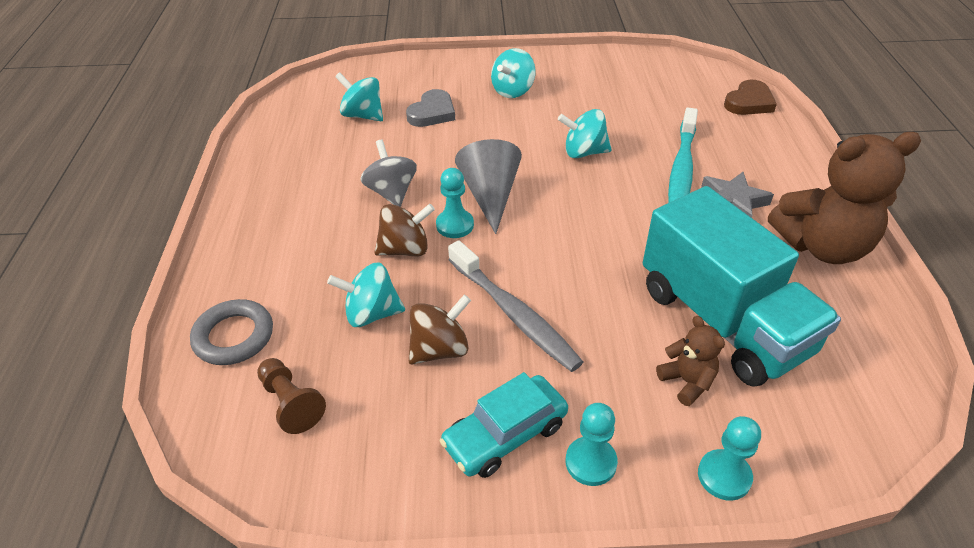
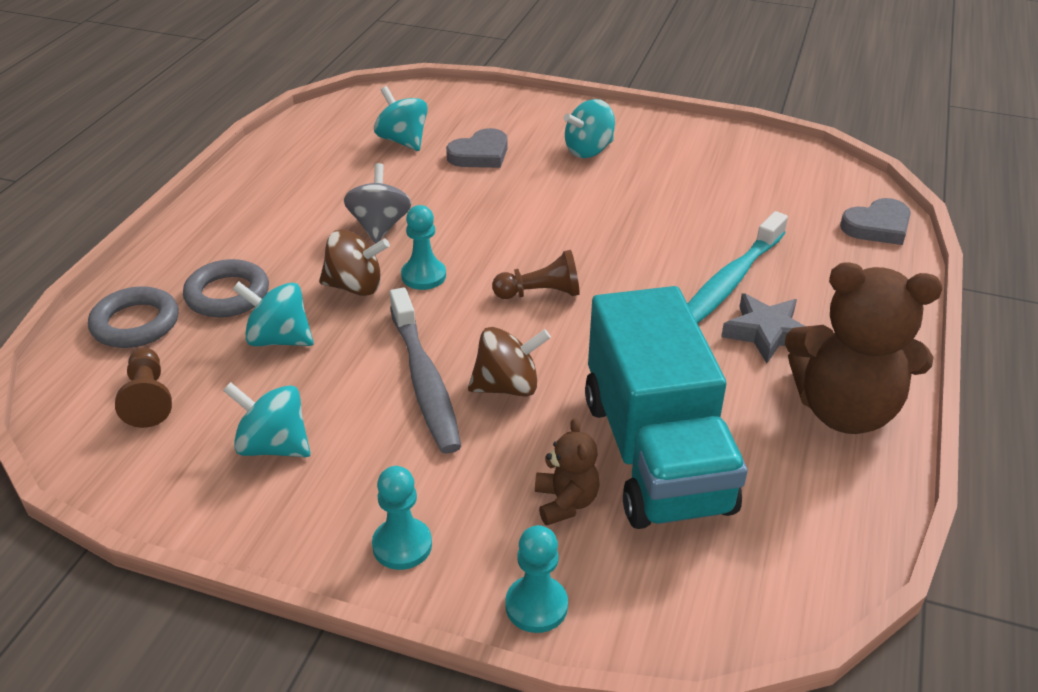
camera: 20 degrees right, 5 degrees down
brown spinning top [409,295,471,365] -> brown spinning top moved to [468,327,551,397]
turquoise car [440,372,568,478] -> none
grey cone [455,139,522,234] -> none
turquoise spinning top [558,109,612,158] -> turquoise spinning top moved to [223,382,311,457]
brown heart [724,80,777,115] -> grey heart [840,198,911,245]
none -> grey ring [183,259,269,317]
none -> brown pawn [492,250,580,299]

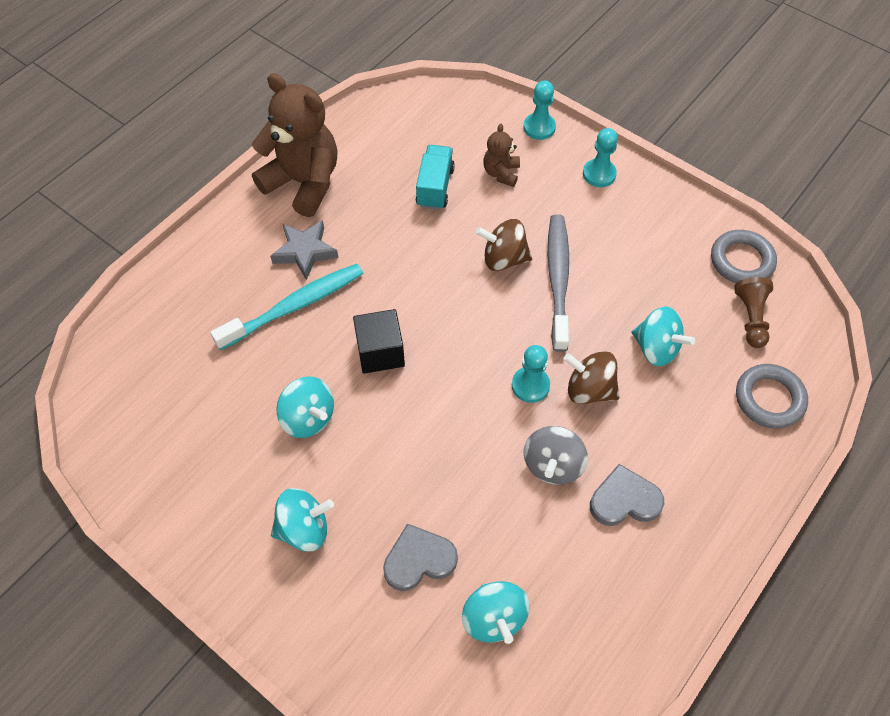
camera: 160 degrees left, 20 degrees up
grey ring [183,259,269,317] -> grey ring moved to [711,230,777,283]
turquoise spinning top [223,382,311,457] -> turquoise spinning top moved to [276,377,334,438]
brown pawn [492,250,580,299] -> none
turquoise truck [585,286,748,529] -> turquoise truck [416,145,455,210], size x0.47
grey heart [840,198,911,245] -> grey heart moved to [590,464,664,526]
none -> black cube [353,309,405,374]

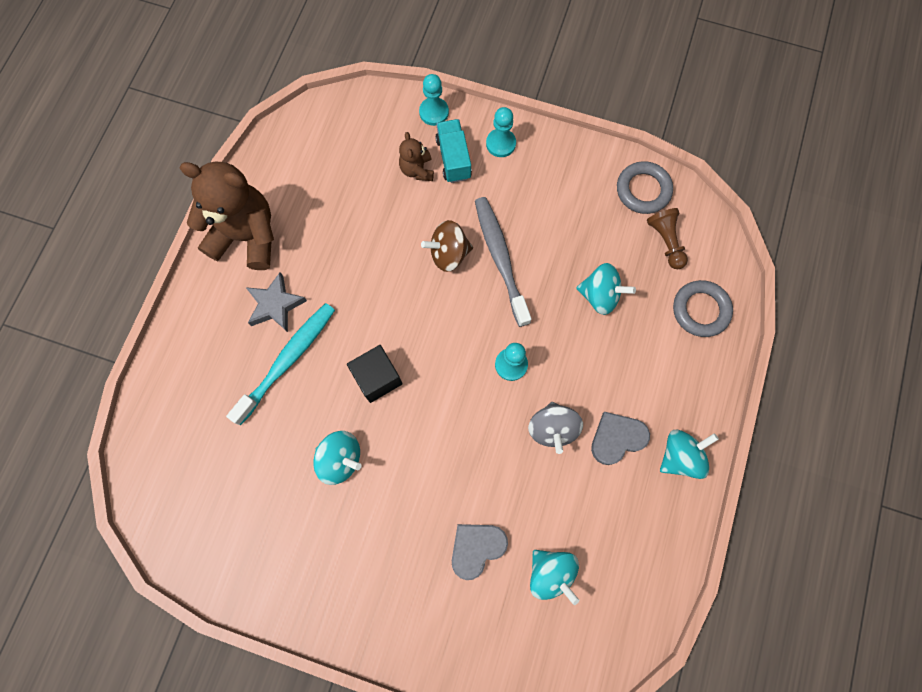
camera: 20 degrees left, 15 degrees up
turquoise spinning top [271,488,334,552] -> turquoise spinning top moved to [660,430,719,479]
turquoise truck [416,145,455,210] -> turquoise truck moved to [435,119,472,183]
brown spinning top [564,351,619,404] -> none

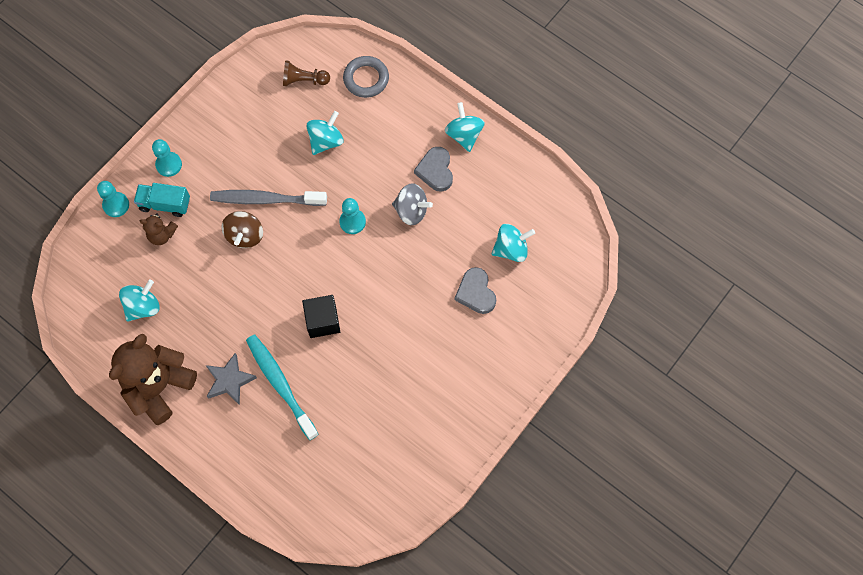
camera: 70 degrees left, 5 degrees down
turquoise spinning top [313,431,361,485] -> turquoise spinning top moved to [119,279,160,322]
grey ring [617,161,673,214] -> none

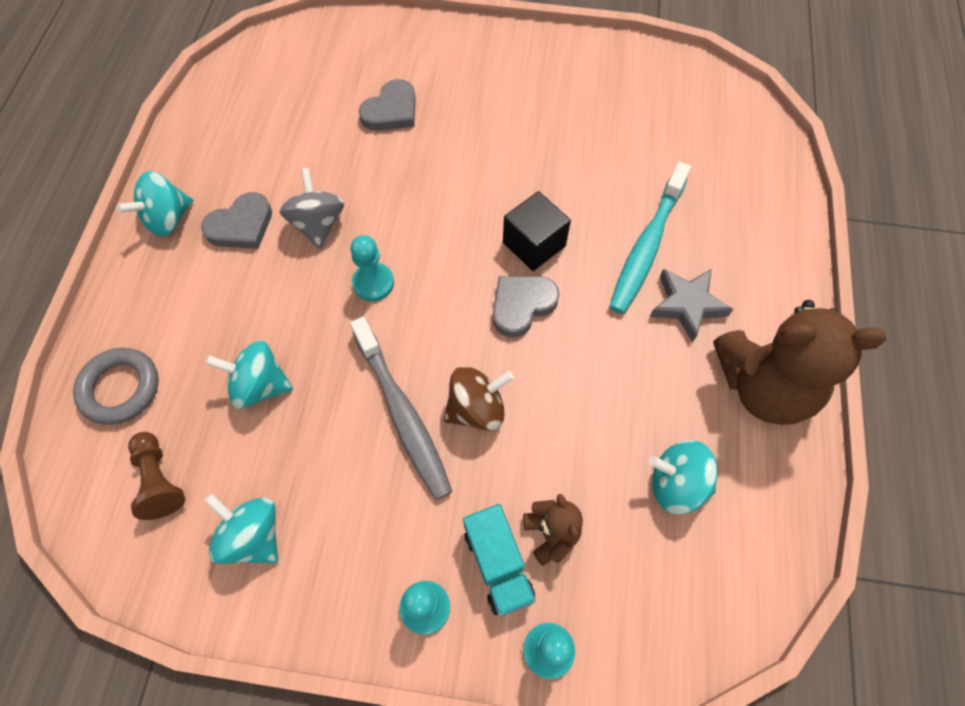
camera: 120 degrees left, 5 degrees down
turquoise spinning top [491,224,535,262] -> turquoise spinning top moved to [204,494,278,564]
none -> grey heart [493,276,559,338]

